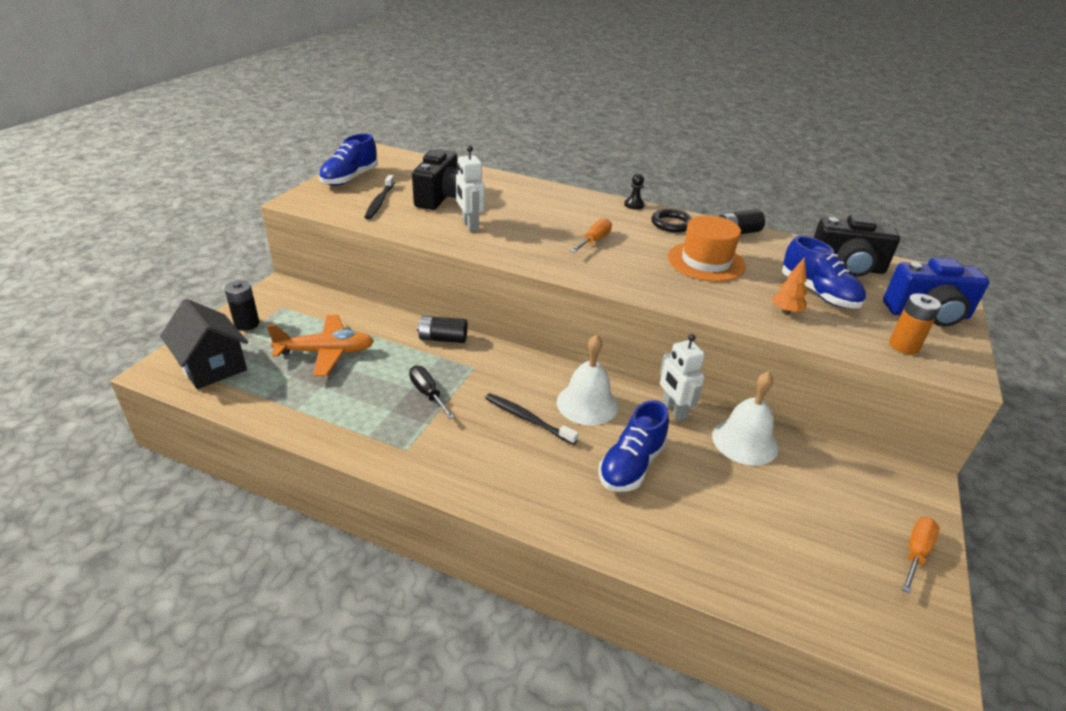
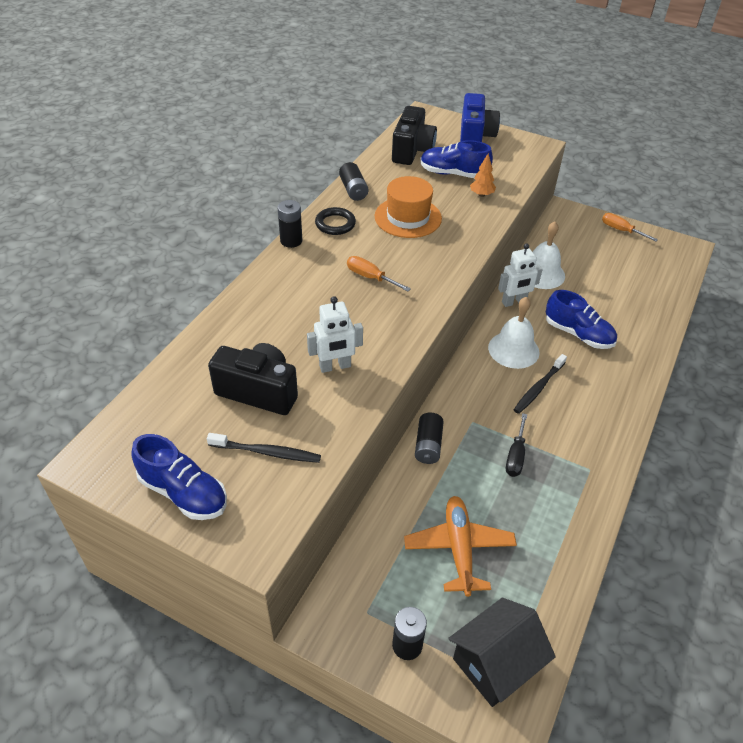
camera: 85 degrees left, 10 degrees up
black screwdriver [409,366,455,419] -> black screwdriver turned 45 degrees counterclockwise [506,413,527,477]
black pawn [624,174,645,210] -> black battery [277,200,302,248]
blue shoe [782,236,866,308] -> blue shoe turned 135 degrees counterclockwise [420,140,493,178]
orange battery [889,293,941,354] -> none

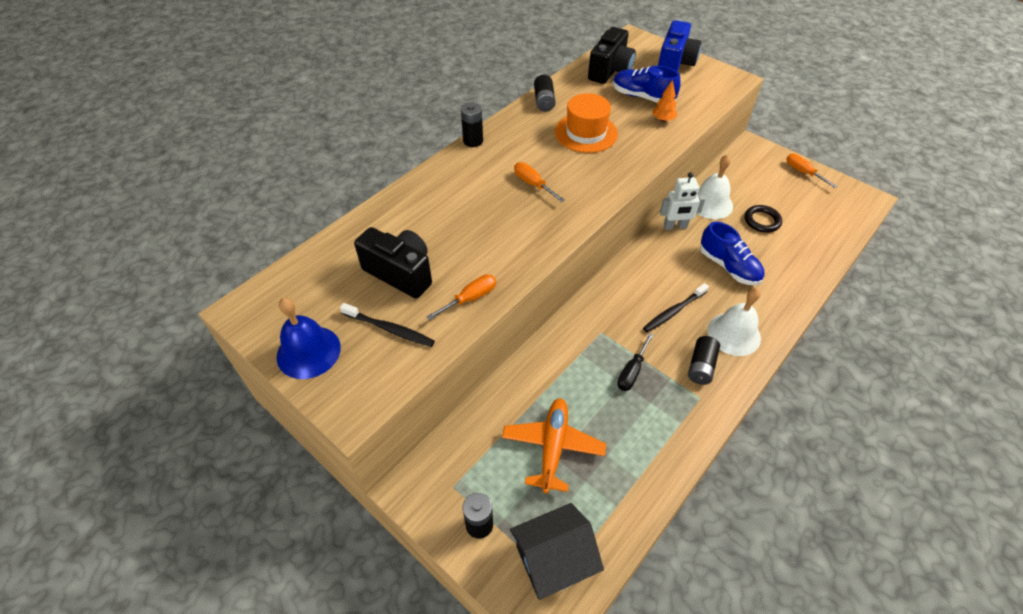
camera: 15 degrees right, 5 degrees up
blue shoe [131,434,227,520] -> blue bell [277,298,341,379]
white robot [307,296,363,373] -> none
black ring [315,207,356,235] -> black ring moved to [745,205,782,233]
black battery [415,412,444,464] -> black battery moved to [688,336,720,385]
white bell [488,297,540,369] -> white bell moved to [707,288,761,356]
none -> orange screwdriver [426,274,496,320]

